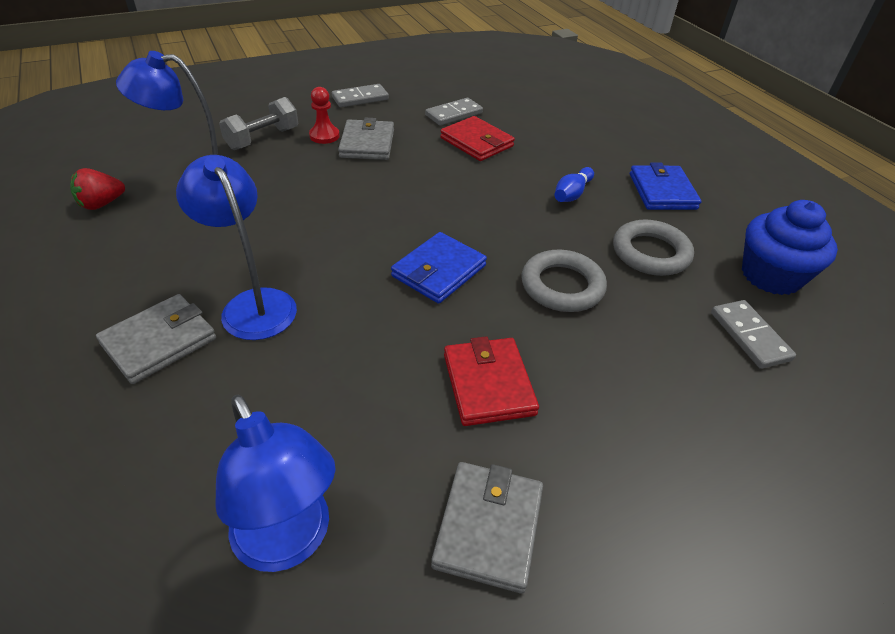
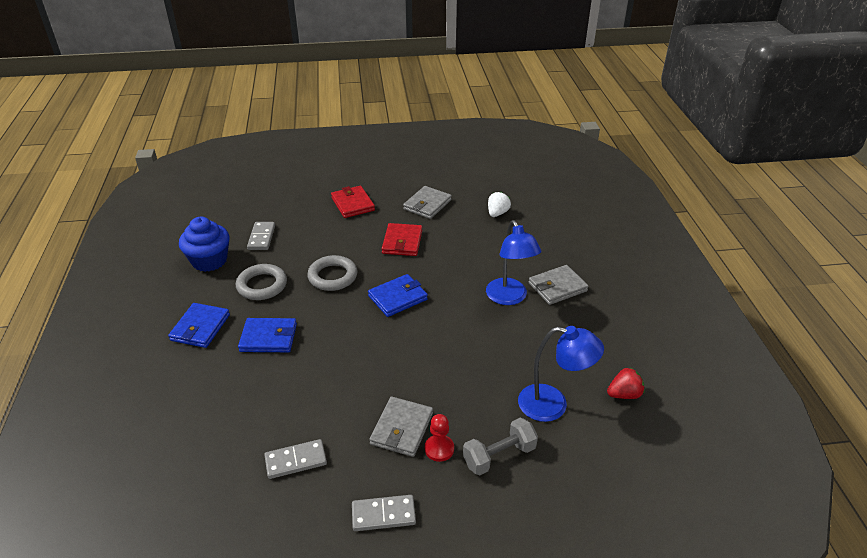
camera: 160 degrees left, 5 degrees down
blue lamp [215,395,336,572] -> white strawberry [488,192,511,217]
red wallet [440,116,515,161] -> red wallet moved to [331,186,375,218]
blue bowling pin [554,167,594,202] -> blue wallet [238,318,297,352]

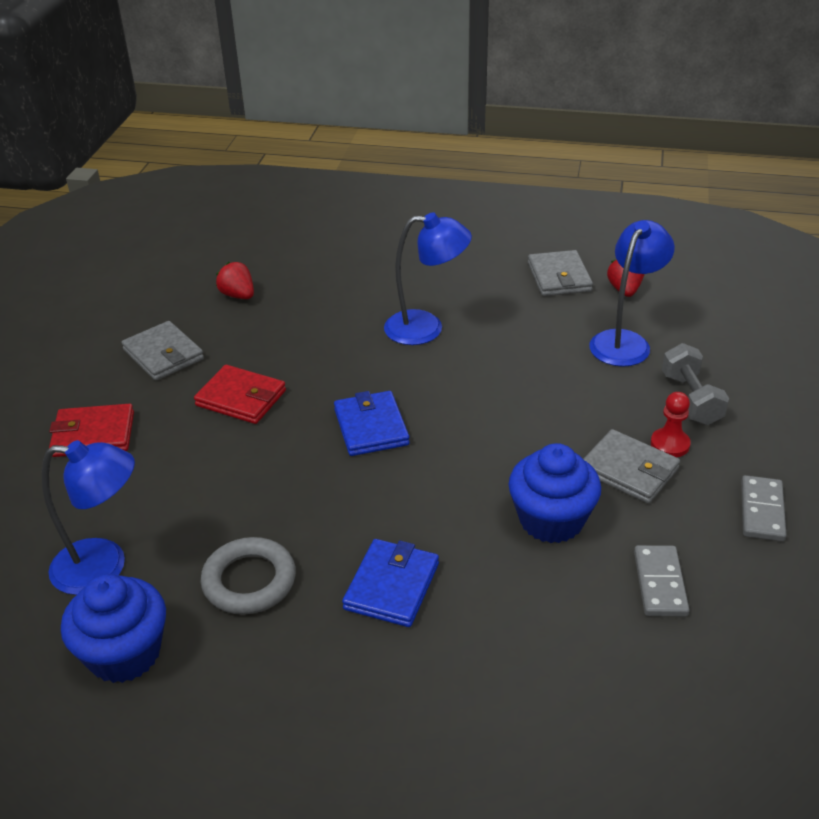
camera: 70 degrees left, 0 degrees up
blue wallet [168,303,230,348] -> none
grey domino [247,222,275,250] -> blue lamp [42,440,135,595]
grey ring [307,255,357,291] -> none
white strawberry [488,192,511,217] -> red strawberry [216,262,254,299]
grey wallet [529,265,589,305] -> grey wallet moved to [528,250,593,296]
none -> blue cupcake [508,443,601,543]

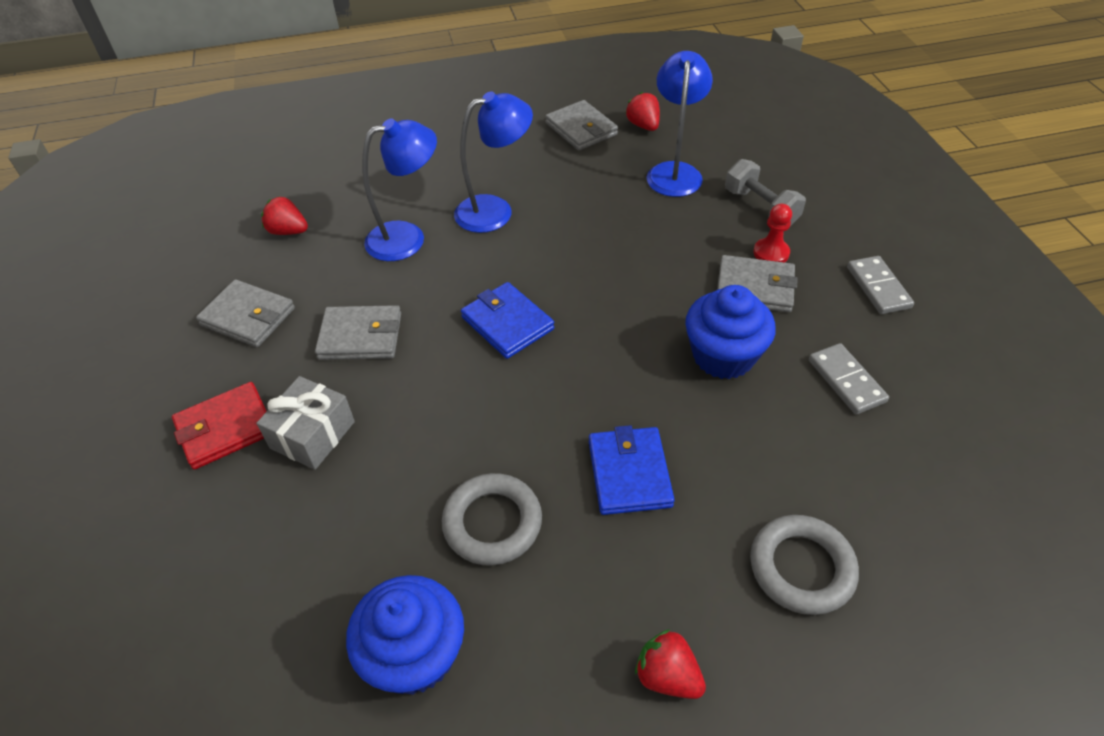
camera: 25 degrees left, 10 degrees up
blue lamp [42,440,135,595] -> blue lamp moved to [362,118,437,261]
red wallet [194,365,286,424] -> grey wallet [315,305,401,360]
none -> grey gift [257,376,355,470]
none -> red strawberry [635,629,706,699]
none -> grey ring [750,515,859,615]

